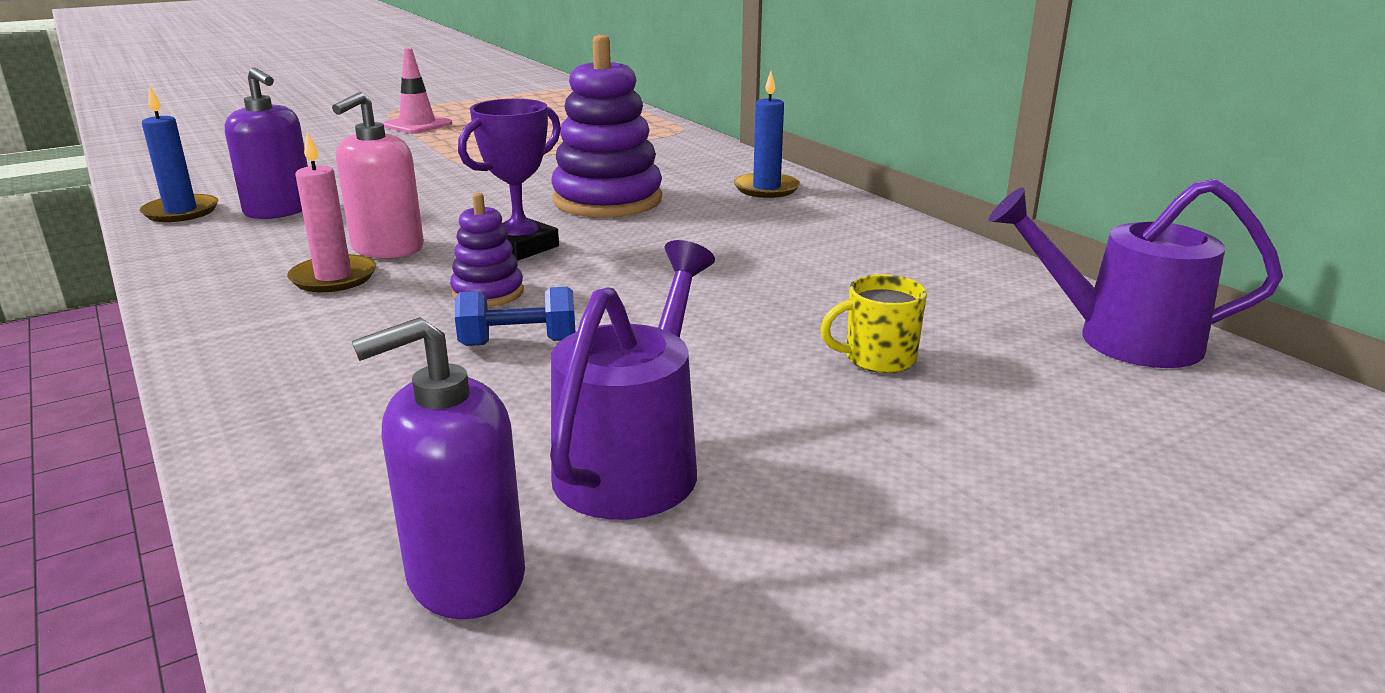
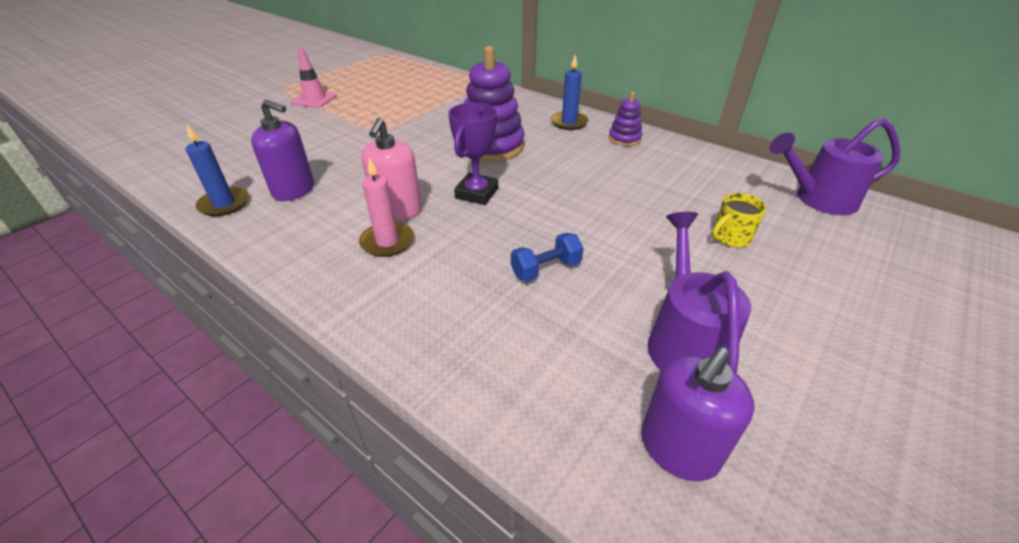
camera: 20 degrees left, 15 degrees up
purple stacking toy [450,193,524,307] -> purple stacking toy moved to [609,92,643,146]

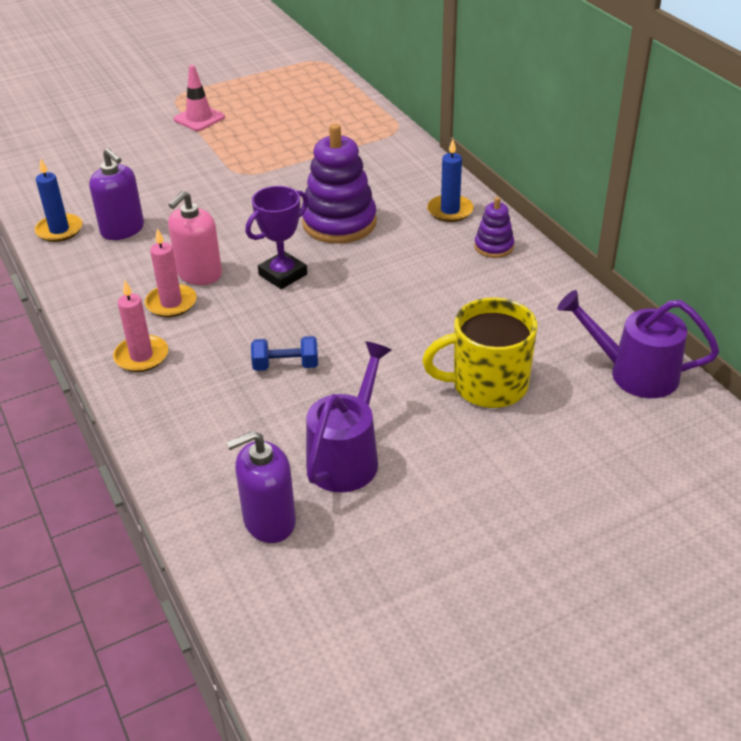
camera: 25 degrees right, 0 degrees up
yellow mug [712,193,766,247] -> yellow mug [422,297,538,408], size x1.89
none -> pink candle [113,280,168,372]

